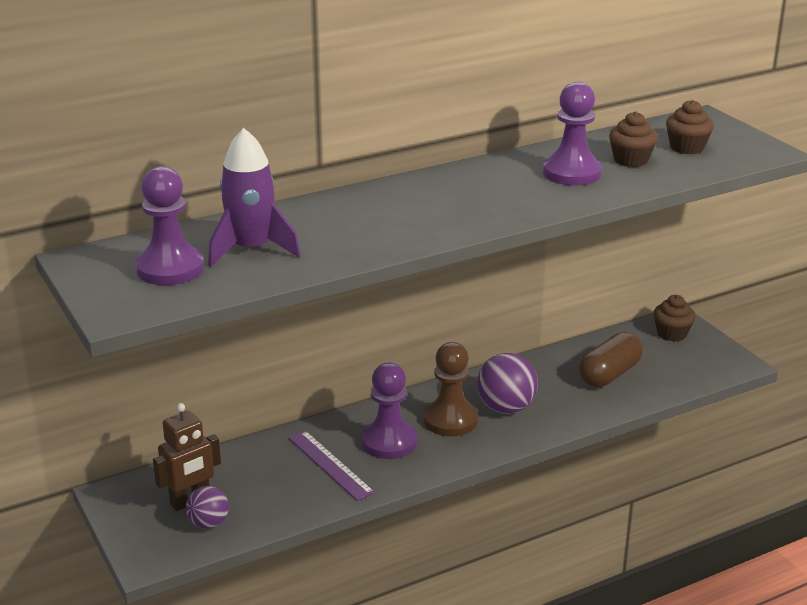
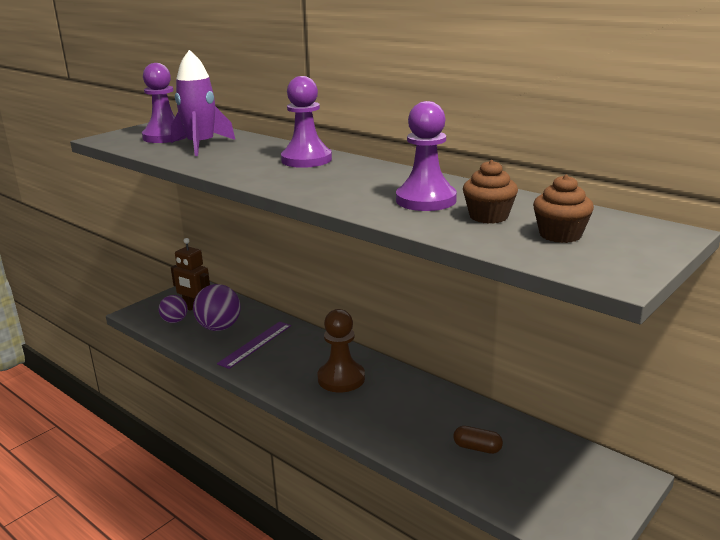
camera: 70 degrees right, 5 degrees down
purple pawn [361,363,417,459] -> purple pawn moved to [281,76,332,168]
purple ball [477,353,538,414] -> purple ball moved to [193,284,241,331]
brown capsule [579,332,643,387] -> brown capsule [453,426,503,454], size x0.56
brown cupcake [653,295,696,341] -> none

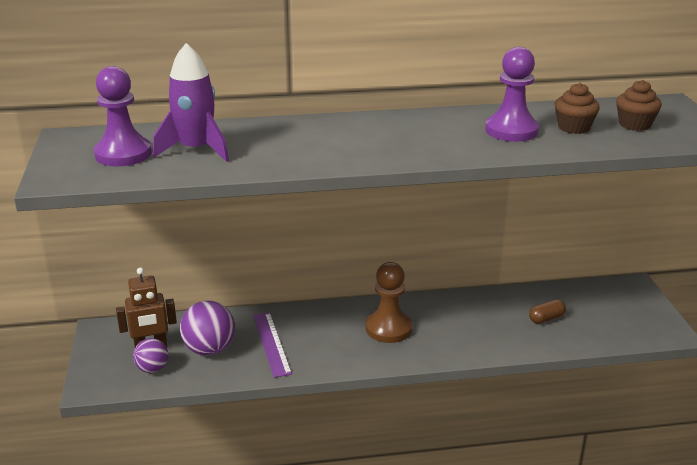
camera: 50 degrees left, 5 degrees up
purple pawn [281,76,332,168] -> none

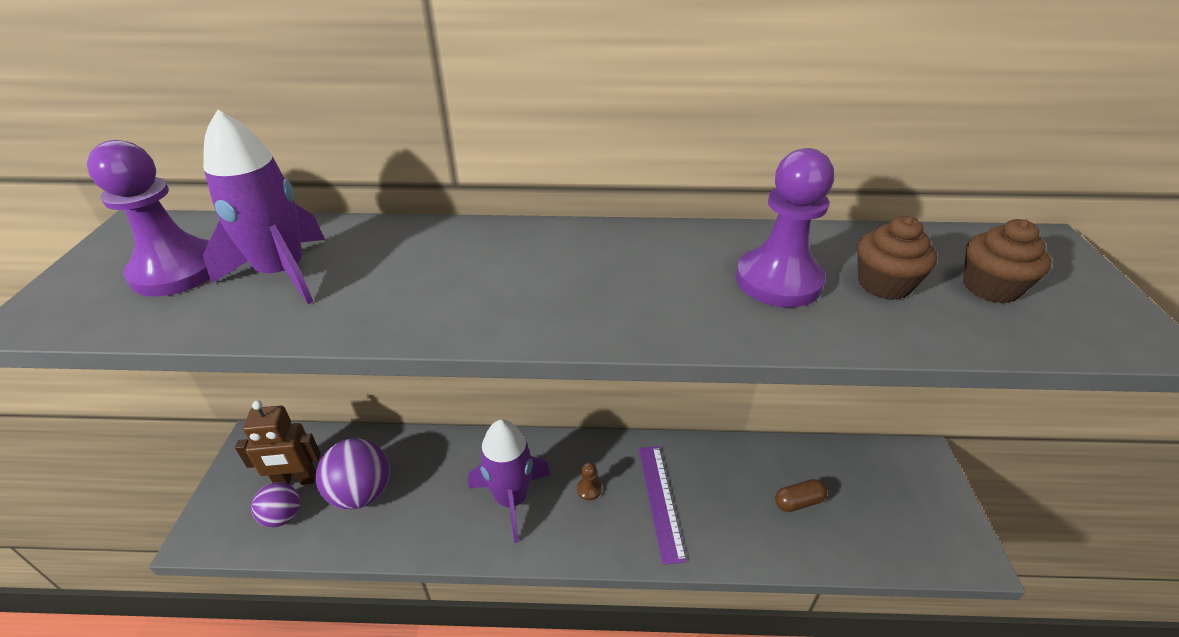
camera: 10 degrees right, 10 degrees up
purple ruler [253,312,292,378] -> purple ruler moved to [639,446,686,565]
brown pawn [366,262,412,343] -> brown pawn [577,462,601,500], size x0.41
none -> purple rocket [468,419,550,543]

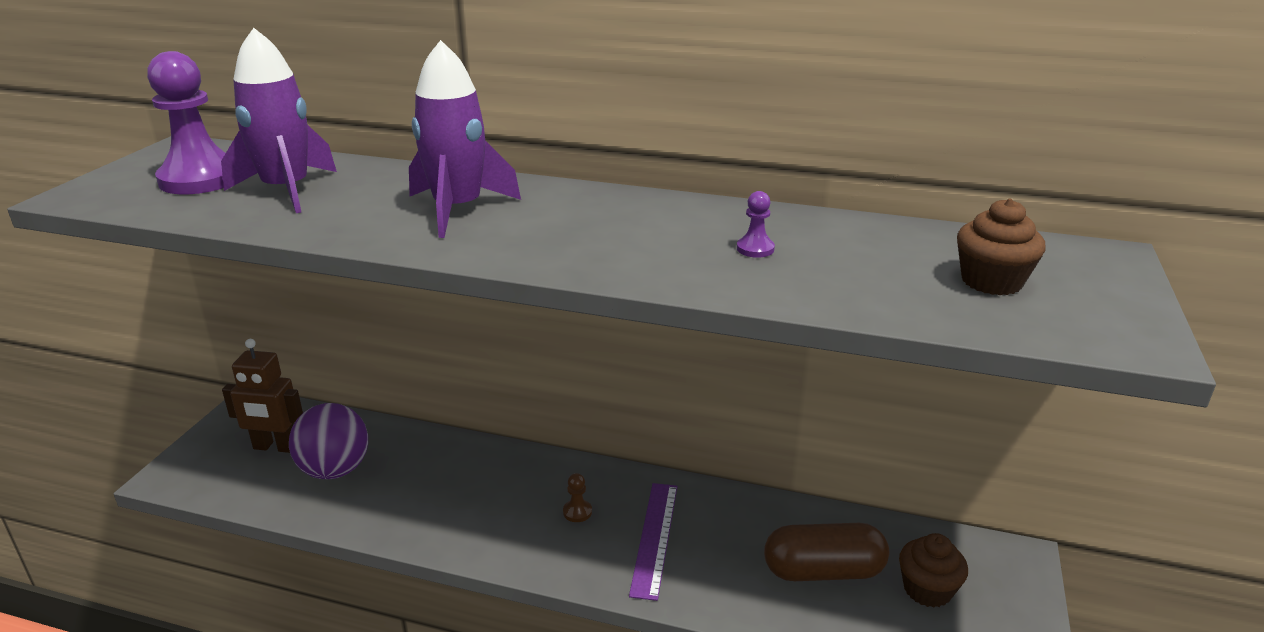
camera: 15 degrees right, 10 degrees down
purple ball [251,482,300,528] -> none
purple rocket [468,419,550,543] -> purple rocket moved to [409,40,521,238]
purple pawn [736,148,834,307] -> purple pawn [737,191,775,258], size x0.41
brown capsule [775,479,827,512] -> brown capsule [764,523,889,581], size x1.80
brown cupcake [857,216,937,300] -> brown cupcake moved to [899,533,968,608]

